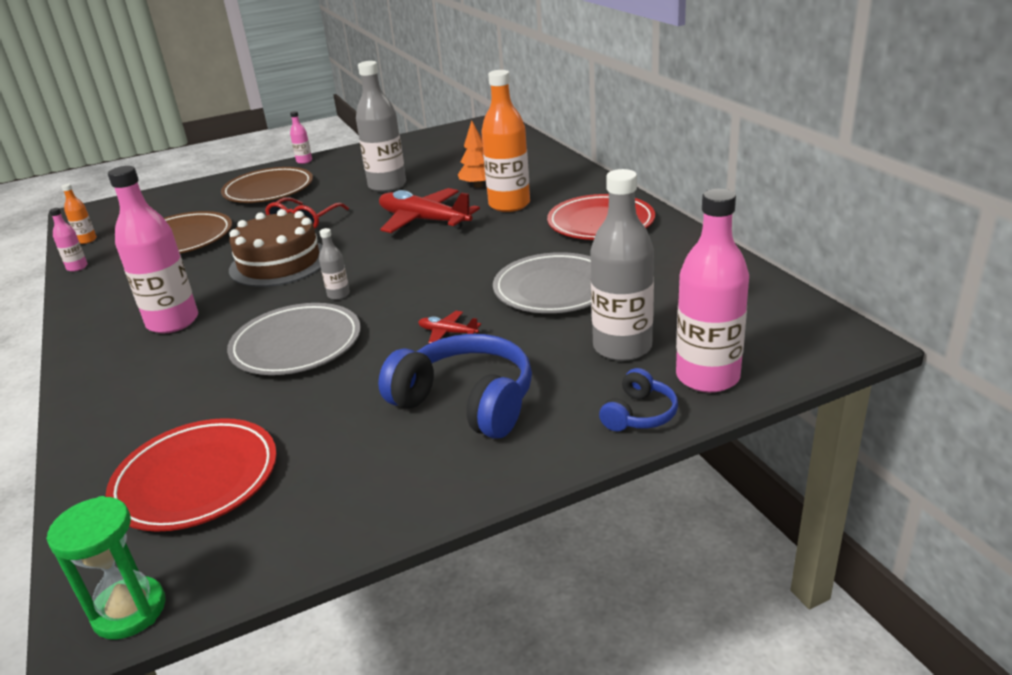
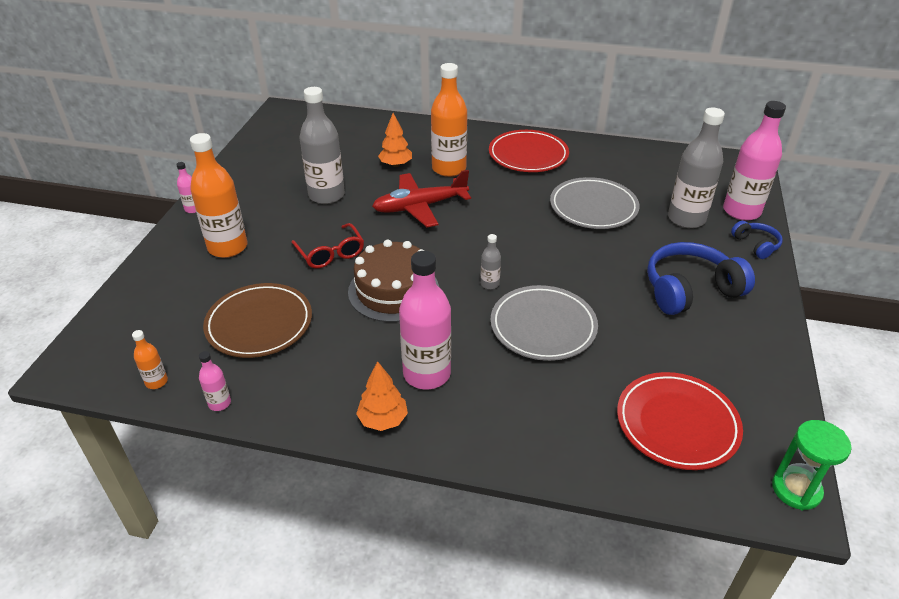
camera: 55 degrees left, 10 degrees up
brown plate [221,167,313,203] -> orange bottle [190,133,248,258]
red plane [418,311,481,344] -> none
none -> orange tree [356,361,408,431]

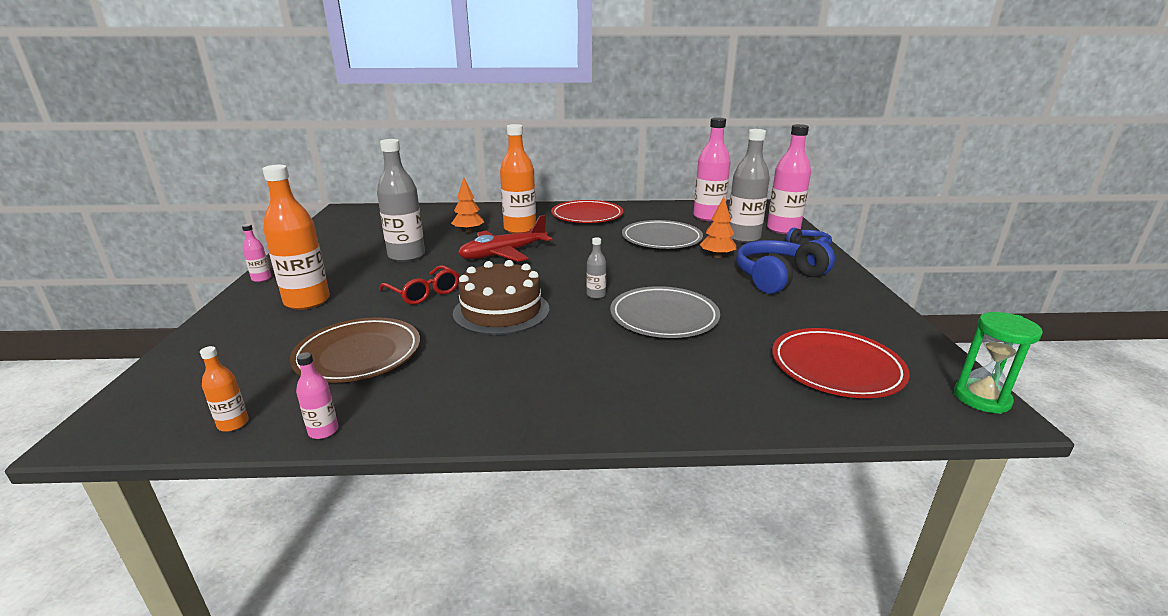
camera: 15 degrees left, 15 degrees down
orange tree [356,361,408,431] -> orange tree moved to [700,197,736,258]
pink bottle [399,251,451,389] -> pink bottle moved to [693,117,731,221]

